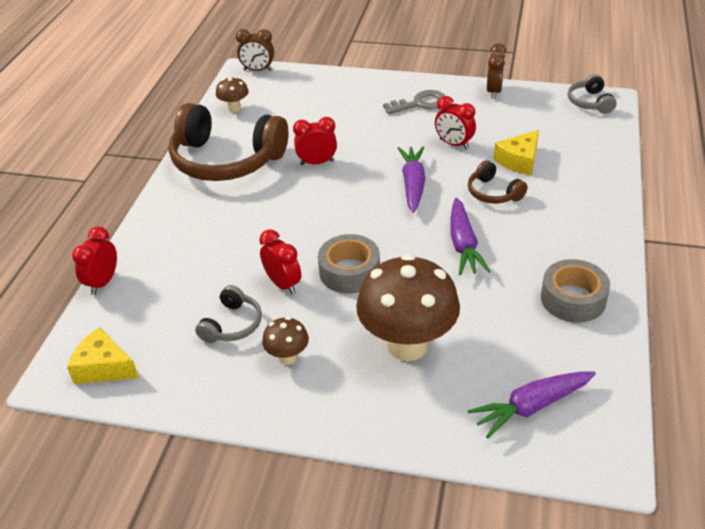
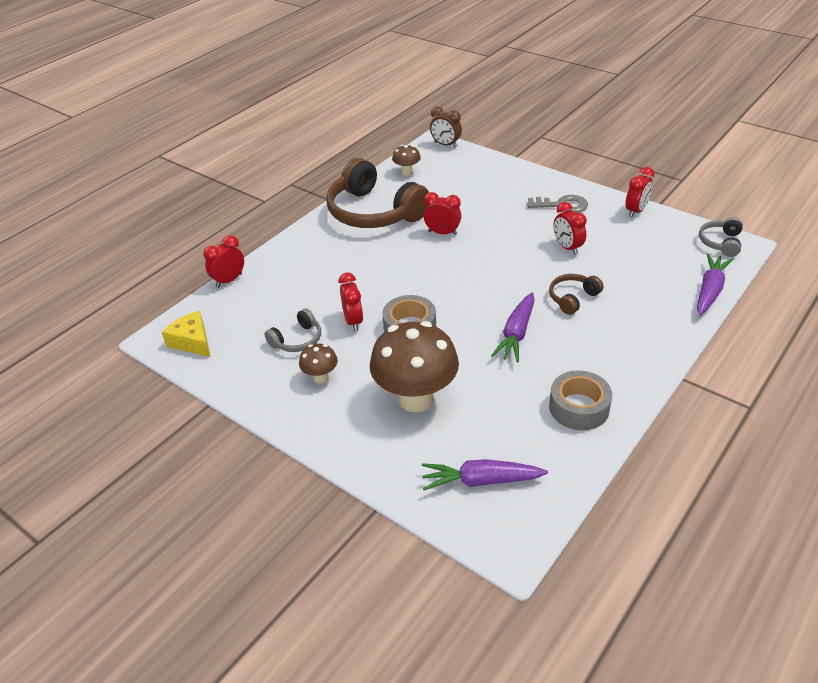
camera: 25 degrees right, 0 degrees up
purple carrot [398,146,425,213] -> purple carrot moved to [697,253,733,315]
brown headphones [468,160,528,204] -> brown headphones turned 60 degrees clockwise [549,274,604,315]
brown clock [487,43,506,99] -> red clock [626,167,654,217]
yellow cheese [494,130,539,175] -> none

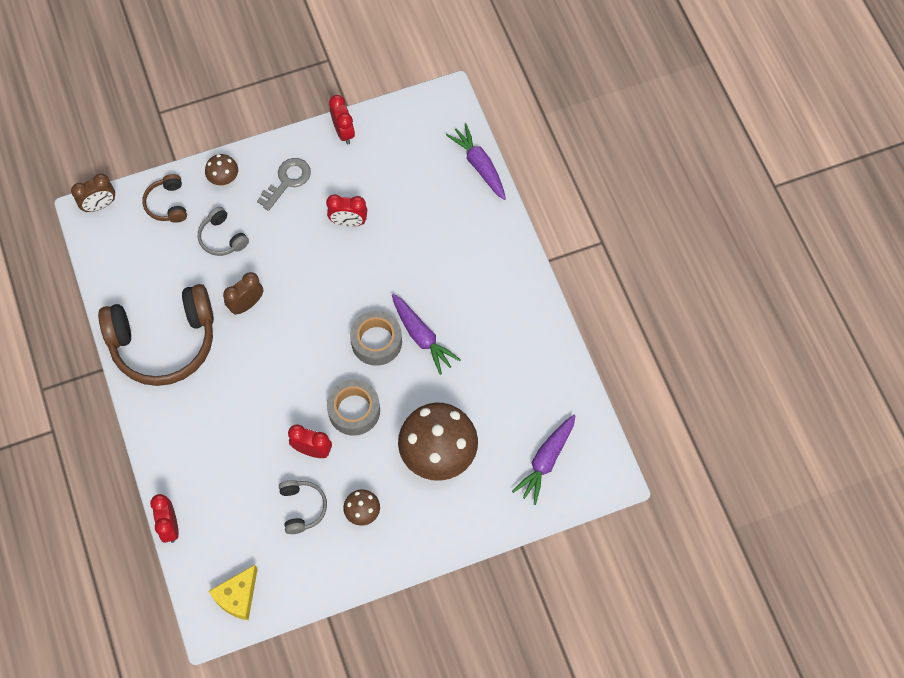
camera: 60 degrees left, 25 degrees up
yellow cheese [162,311,210,357] -> yellow cheese turned 45 degrees counterclockwise [208,565,258,620]
brown mushroom [392,145,421,176] -> brown mushroom moved to [205,154,238,186]
red clock [424,192,461,235] -> brown clock [223,272,264,315]
brown headphones [549,274,604,315] -> brown headphones moved to [142,174,187,223]
grey tape [549,370,612,430] -> grey tape moved to [350,311,402,366]
grey headphones [699,217,743,257] -> grey headphones moved to [198,207,249,256]

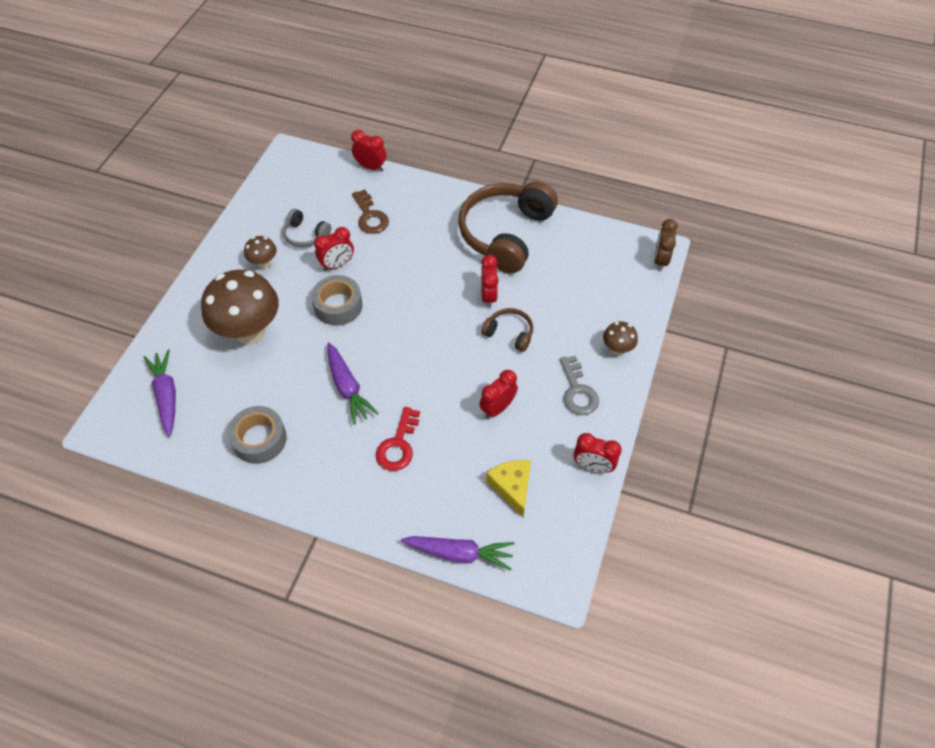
camera: 130 degrees right, 10 degrees down
brown headphones [142,174,187,223] -> brown headphones moved to [481,308,533,352]
grey headphones [198,207,249,256] -> none
yellow cheese [208,565,258,620] -> yellow cheese moved to [486,460,531,517]
brown clock [223,272,264,315] -> red clock [481,255,499,308]
grey tape [350,311,402,366] -> grey tape moved to [228,406,287,464]
purple carrot [392,294,461,375] -> purple carrot turned 120 degrees counterclockwise [327,342,378,425]
none -> brown key [352,190,389,234]
none -> red key [376,407,420,471]

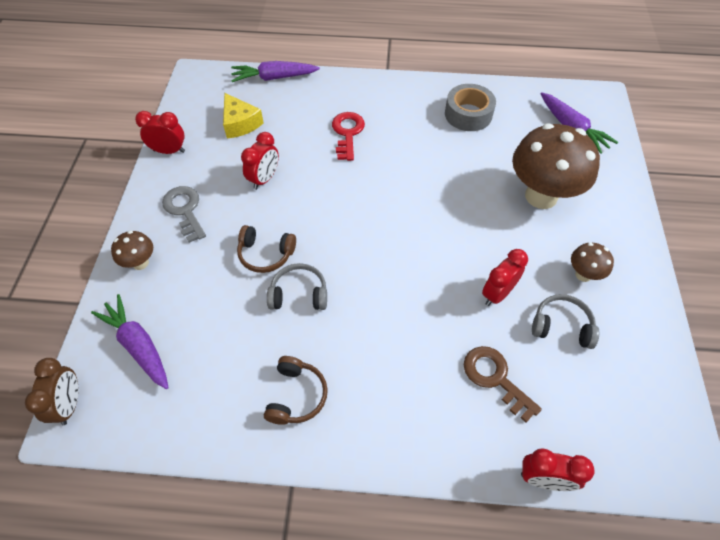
camera: 165 degrees right, 0 degrees up
grey tape [311,275,363,326] -> none
purple carrot [327,342,378,425] -> purple carrot moved to [91,294,169,389]
brown headphones [458,181,558,273] -> brown headphones [264,356,328,425], size x0.46
red clock [481,255,499,308] -> grey headphones [267,263,327,310]

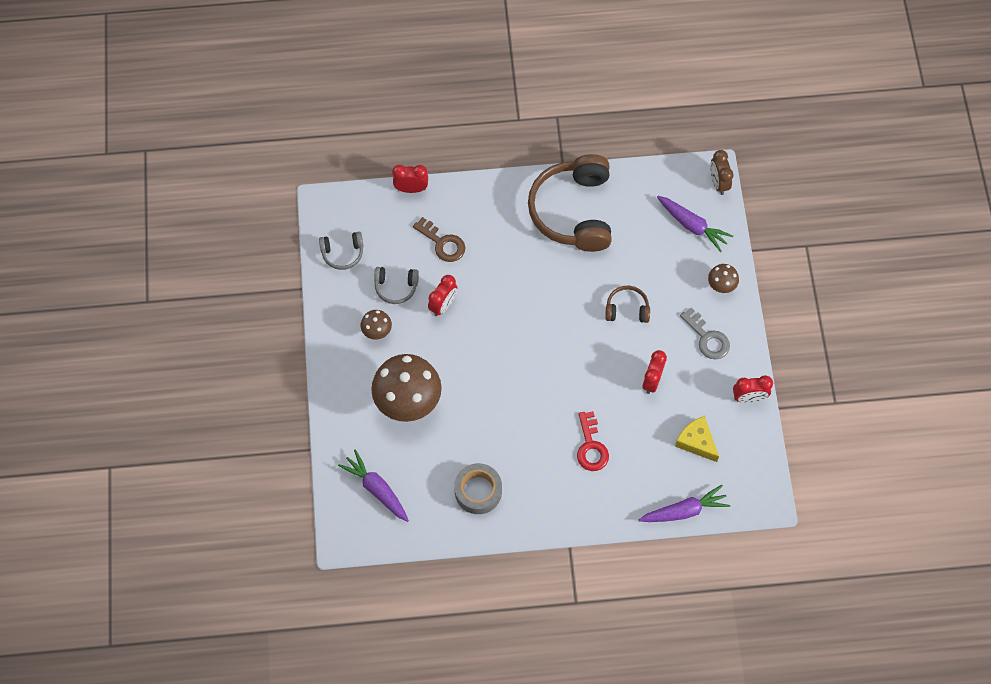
camera: 170 degrees right, 10 degrees up
brown headphones [264,356,328,425] -> brown headphones [528,154,612,252], size x2.19
grey headphones [267,263,327,310] -> grey headphones moved to [319,232,363,270]

